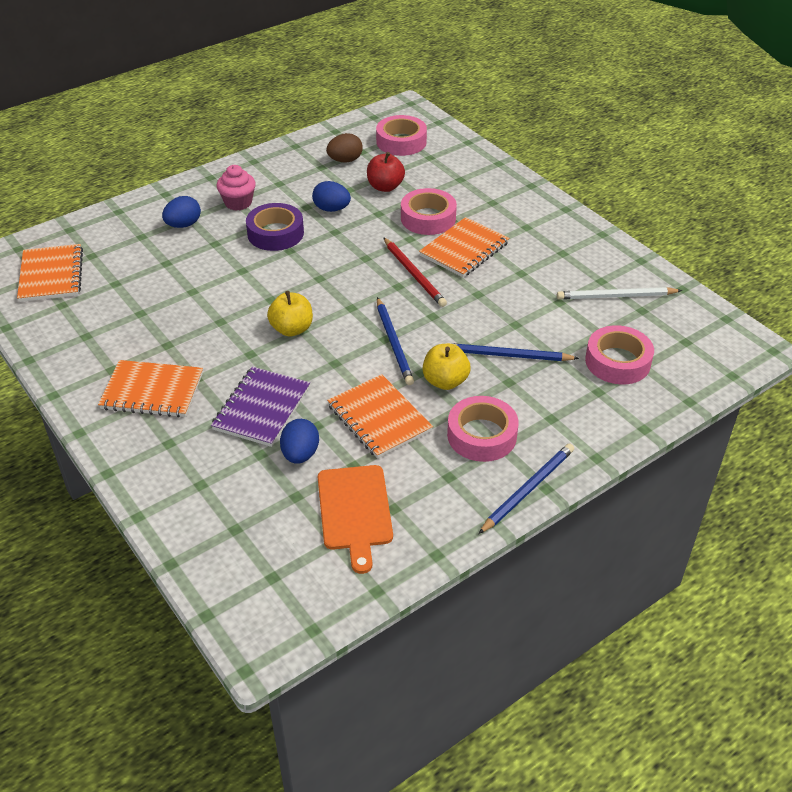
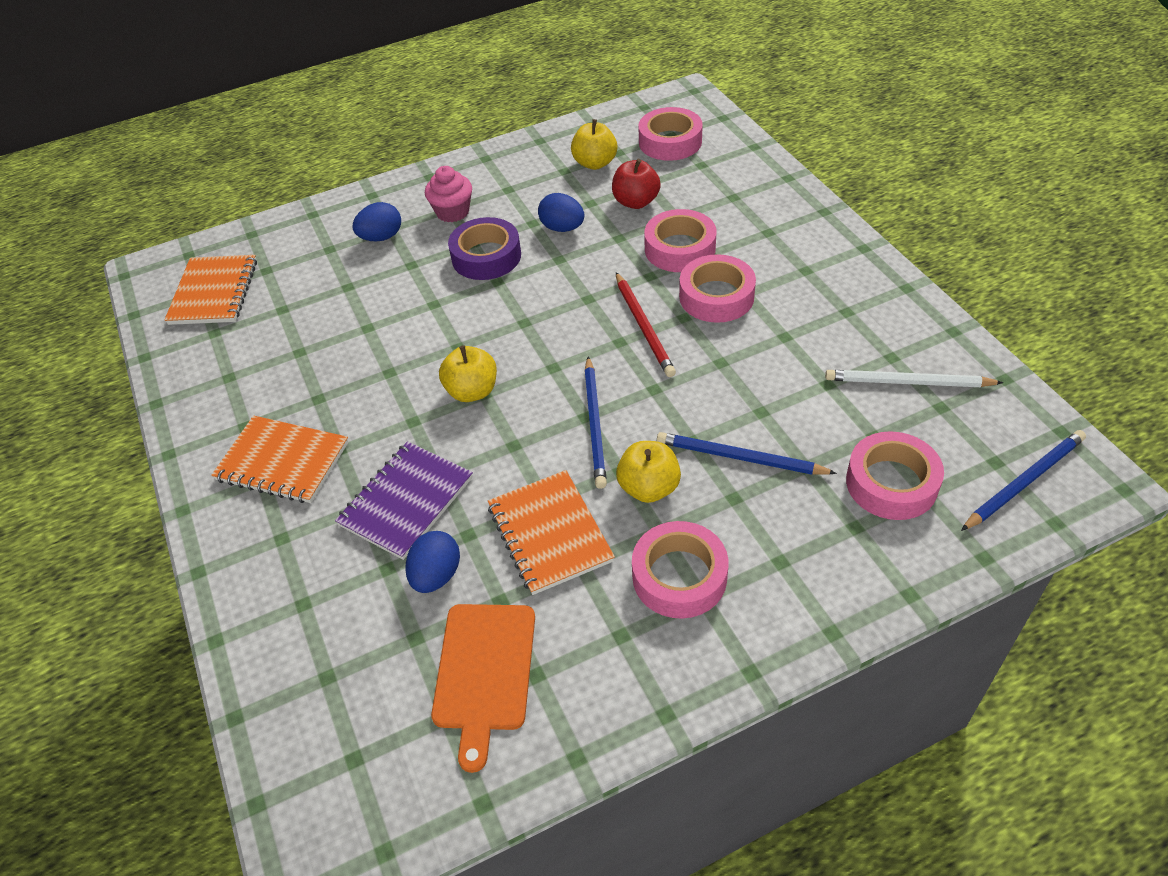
camera: 15 degrees right, 5 degrees up
brown egg [326,133,363,162] -> yellow apple [571,119,617,170]
orange notebook [419,217,509,277] -> pink tape [679,254,756,323]
blue pencil [478,443,574,534] -> blue pencil moved to [961,430,1086,531]

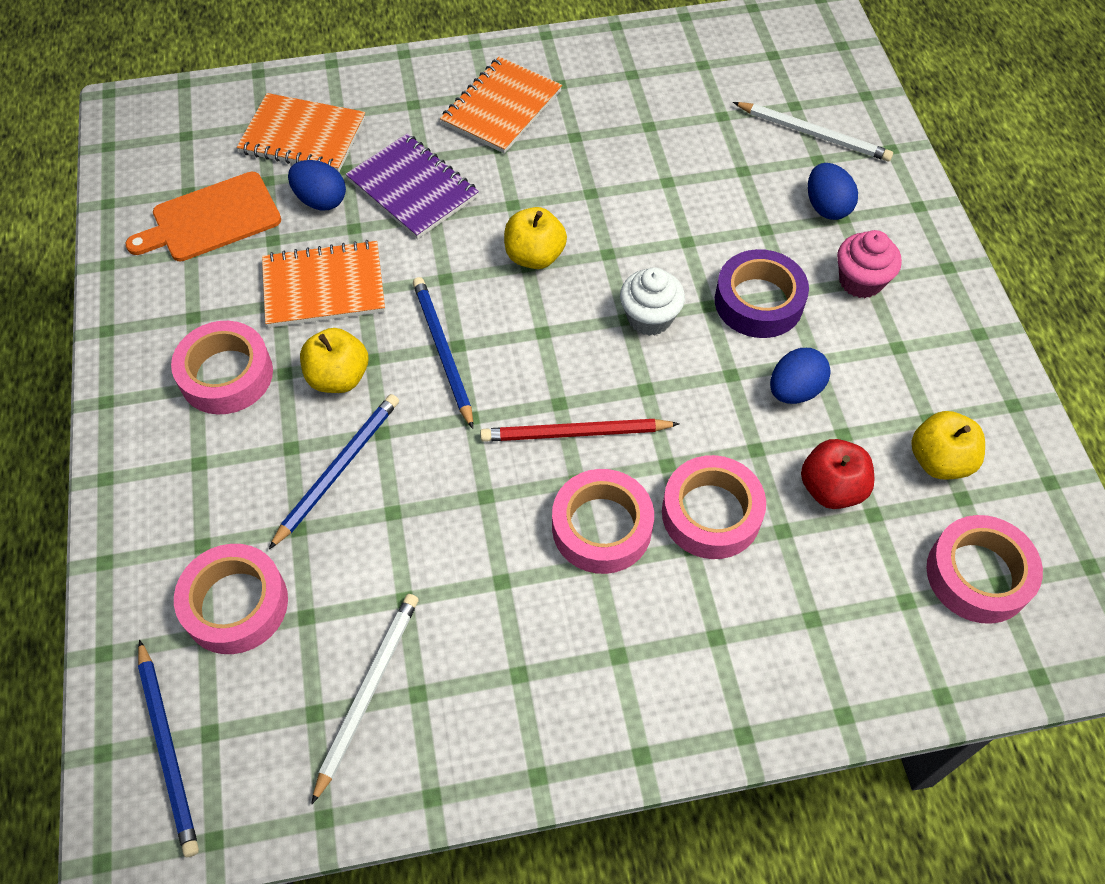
camera: 100 degrees right, 10 degrees up
orange notebook [165,255,257,325] -> orange notebook moved to [237,93,365,172]
orange cutting board [431,604,535,773] -> orange cutting board turned 45 degrees counterclockwise [125,172,281,261]
blue pencil [584,356,607,489] -> blue pencil turned 60 degrees clockwise [413,277,473,429]
none -> white cupcake [620,267,685,336]
none -> white pencil [733,102,893,161]

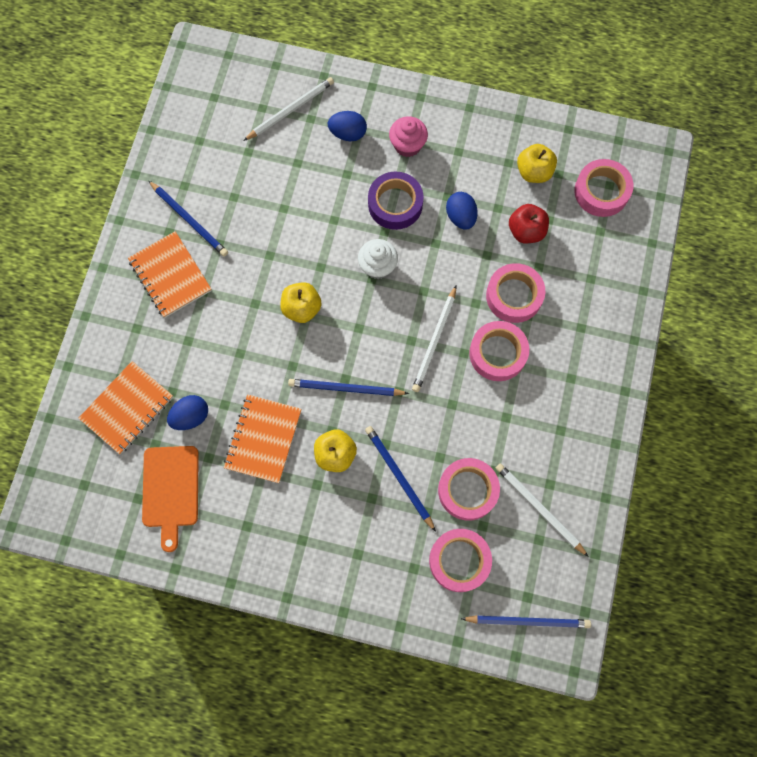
camera: 65 degrees left, 15 degrees up
pink tape [171,321,273,414] -> pink tape moved to [438,458,500,521]
purple notebook [346,134,479,239] -> none
red pencil [480,419,679,442] -> white pencil [412,286,456,392]
none -> blue pencil [148,180,228,256]

